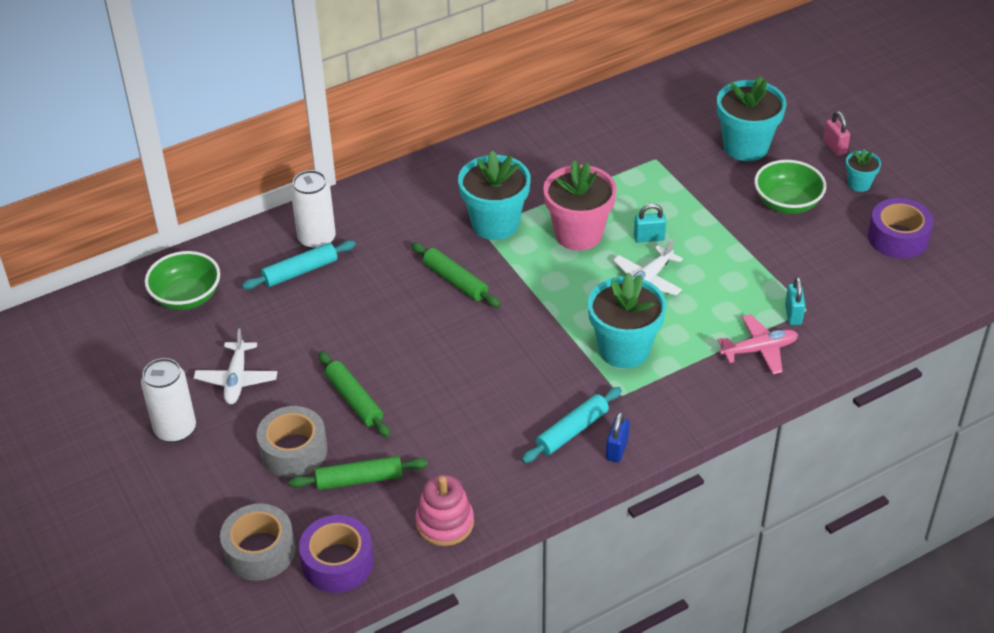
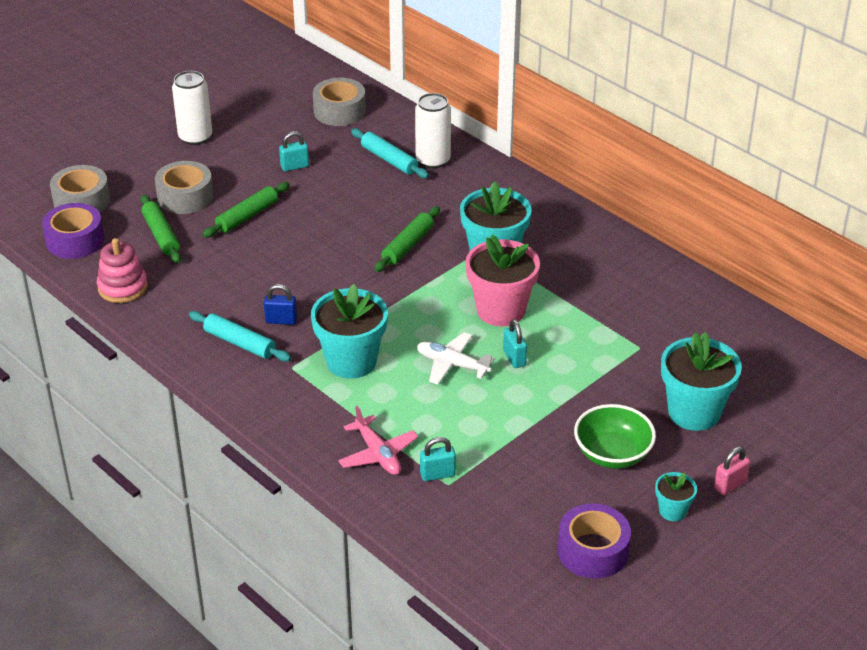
camera: 75 degrees right, 5 degrees down
green bowl [145,251,220,310] -> grey tape [313,78,366,126]
white plane [194,329,277,404] -> none
blue padlock [606,412,630,463] -> blue padlock moved to [264,284,297,325]
none -> turquoise padlock [279,131,309,171]

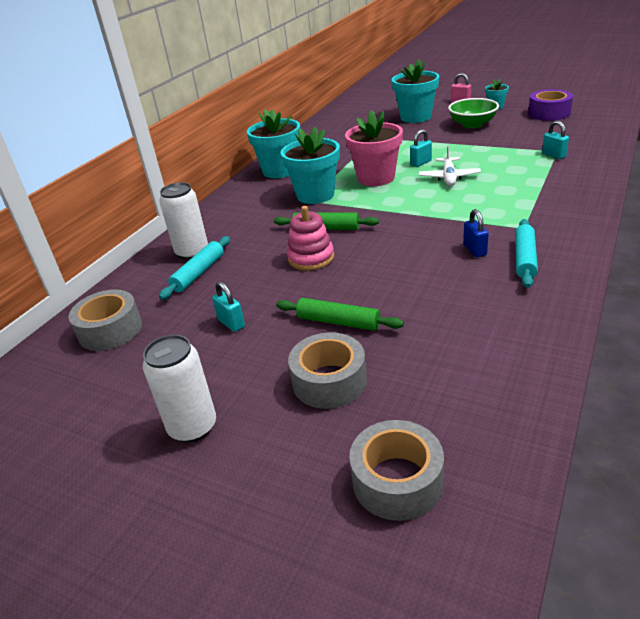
camera: 105 degrees left, 5 degrees down
purple tape [42,203,104,259] -> none
pink stacking toy [97,238,148,303] -> pink stacking toy moved to [287,206,334,271]
green rolling pin [141,195,181,263] -> none
turquoise flower pot [311,284,388,379] -> turquoise flower pot moved to [247,109,300,178]
pink plane [338,406,419,475] -> none

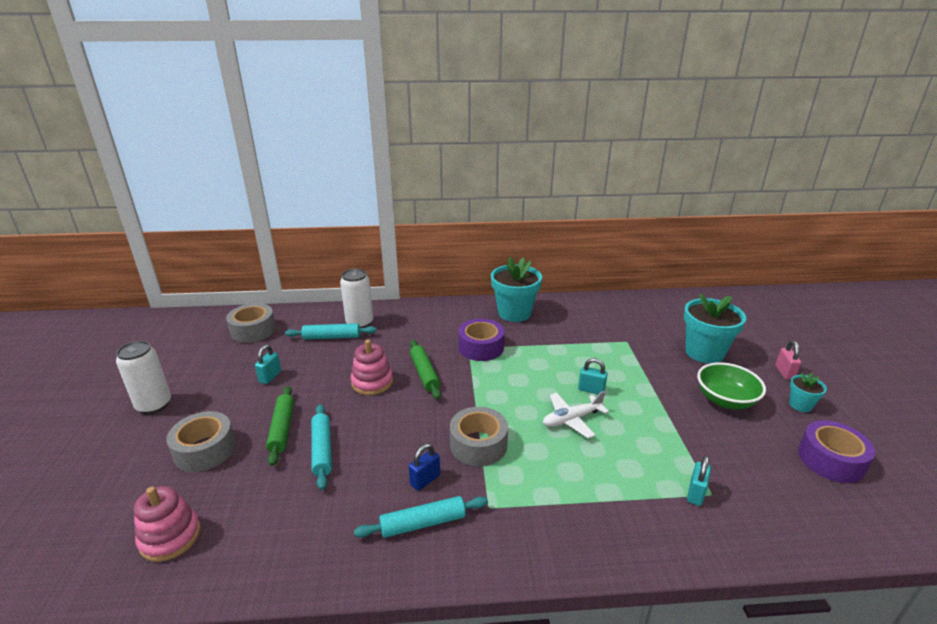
camera: 55 degrees right, 5 degrees down
turquoise flower pot [281,127,340,204] -> purple tape [458,319,505,361]
pink flower pot [345,110,403,186] -> none
grey tape [349,420,444,521] -> grey tape moved to [450,407,508,466]
none -> pink stacking toy [134,486,201,562]
none -> turquoise rolling pin [311,404,332,490]

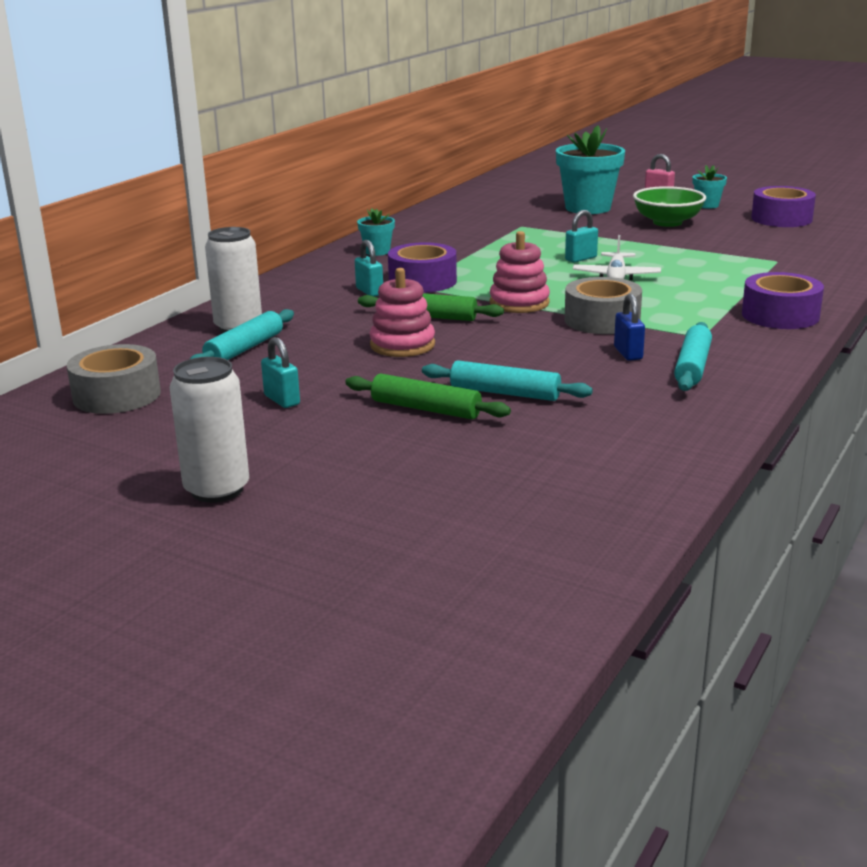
camera: 55 degrees left, 5 degrees down
pink stacking toy [134,486,201,562] -> pink stacking toy moved to [490,231,550,313]
grey tape [166,411,236,472] -> none
turquoise flower pot [491,257,542,322] -> turquoise flower pot [357,208,395,256], size x0.49
turquoise padlock [687,455,711,506] -> turquoise padlock moved to [355,240,383,297]
none -> purple tape [742,272,824,329]

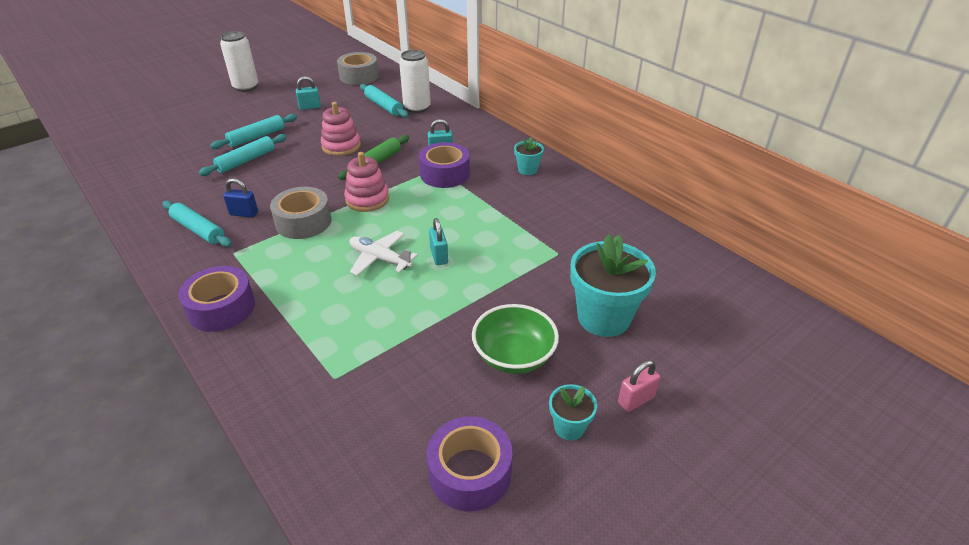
camera: 110 degrees right, 15 degrees up
green rolling pin [345,374,511,419] -> turquoise rolling pin [210,114,297,149]

